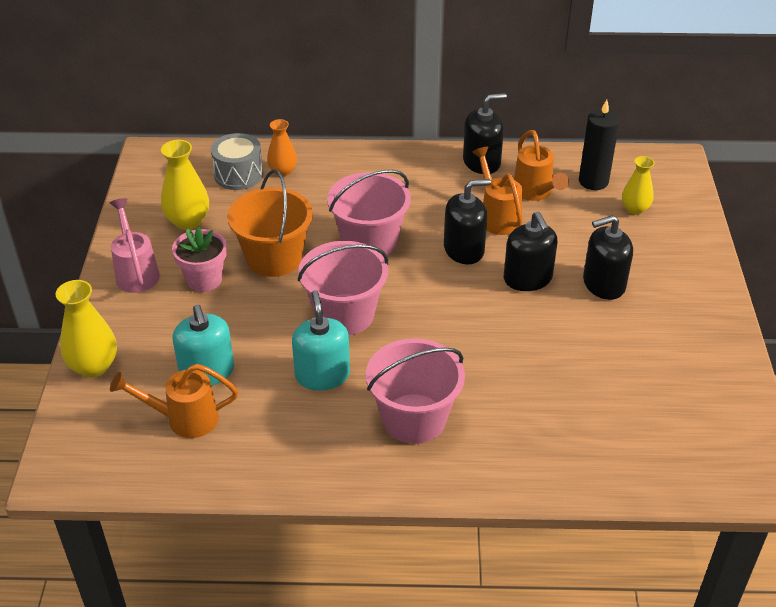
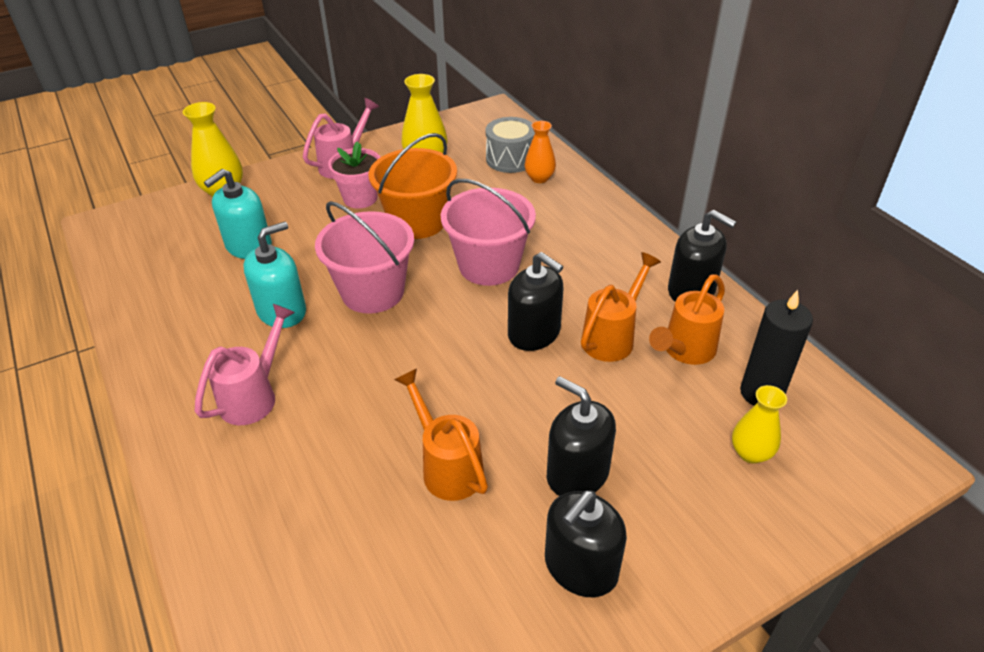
camera: 60 degrees right, 0 degrees up
orange watering can [110,364,238,438] -> orange watering can moved to [394,368,488,501]
pink bucket [366,338,465,444] -> pink watering can [195,304,295,425]
black soap dispenser [504,212,558,291] -> black soap dispenser moved to [545,490,627,597]

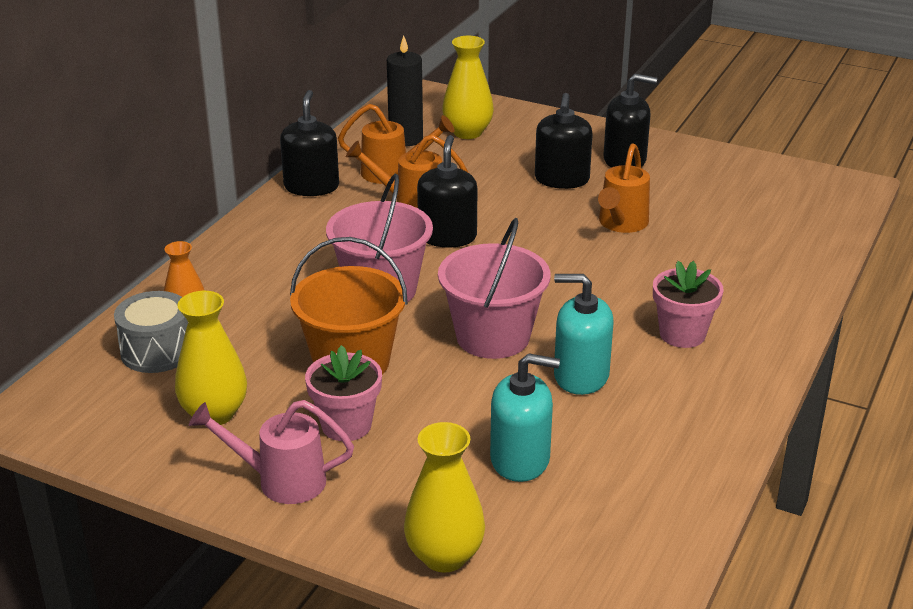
camera: 125 degrees left, 10 degrees down
pink watering can [195,304,295,425] -> pink flower pot [653,261,723,348]
yellow vase [732,385,787,464] -> yellow vase [442,36,494,139], size x1.51

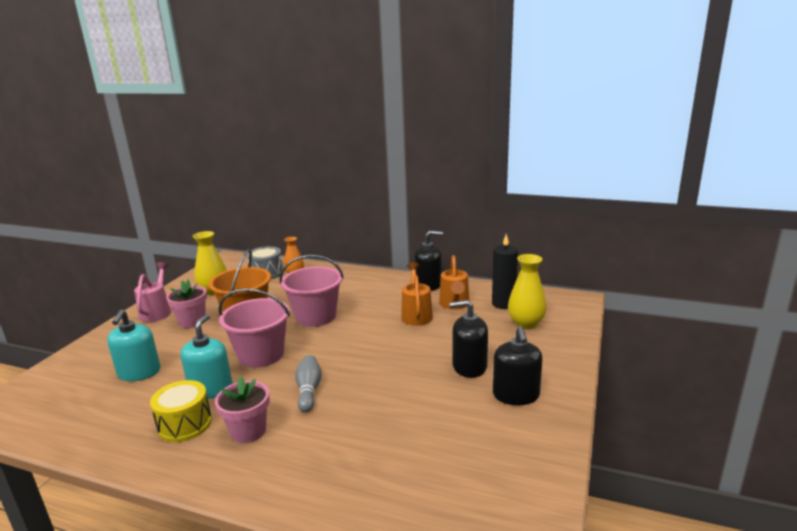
camera: 85 degrees right, 10 degrees down
yellow vase [404,422,485,573] -> none
black soap dispenser [417,135,477,247] -> none
orange watering can [598,143,650,233] -> none
none -> yellow drum [150,380,212,442]
none -> grey bowling pin [295,355,322,413]

